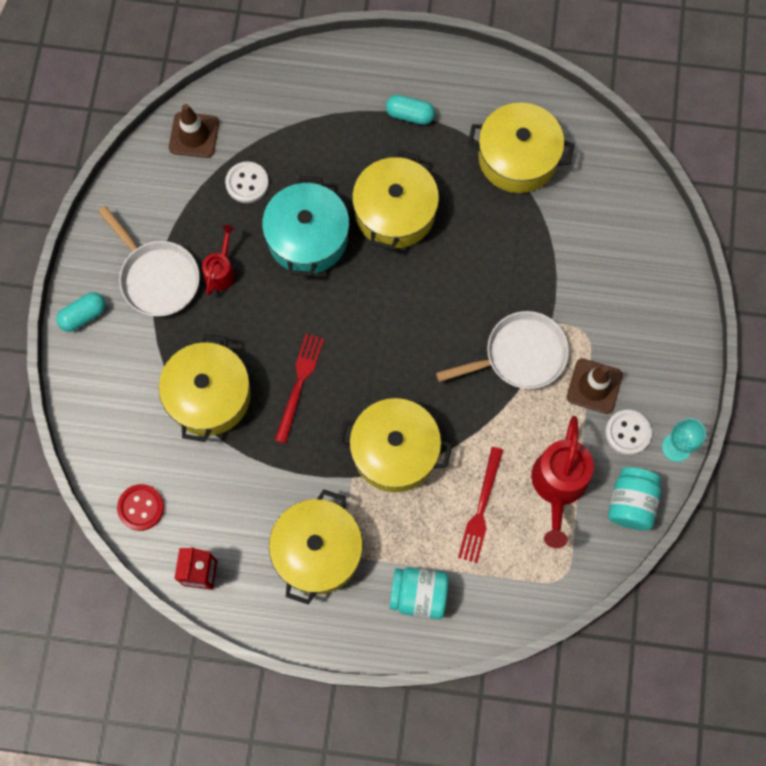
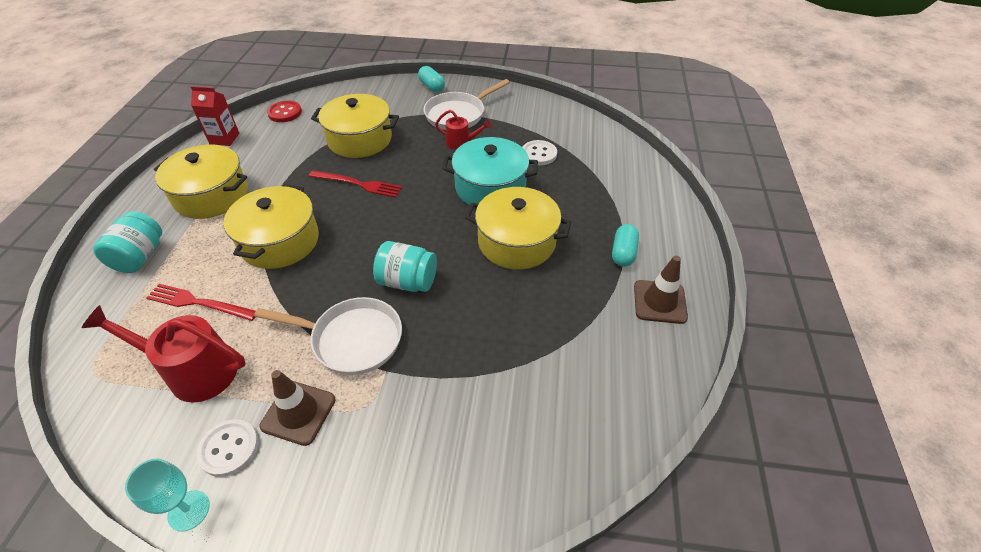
camera: 90 degrees right, 25 degrees down
brown traffic cone [169,104,219,158] -> brown traffic cone moved to [634,256,688,324]
white pan [436,311,569,389] -> white pan turned 60 degrees counterclockwise [254,297,402,375]
yellow pot [468,103,574,193] -> none
turquoise jar [608,467,661,530] -> turquoise jar moved to [373,241,437,292]

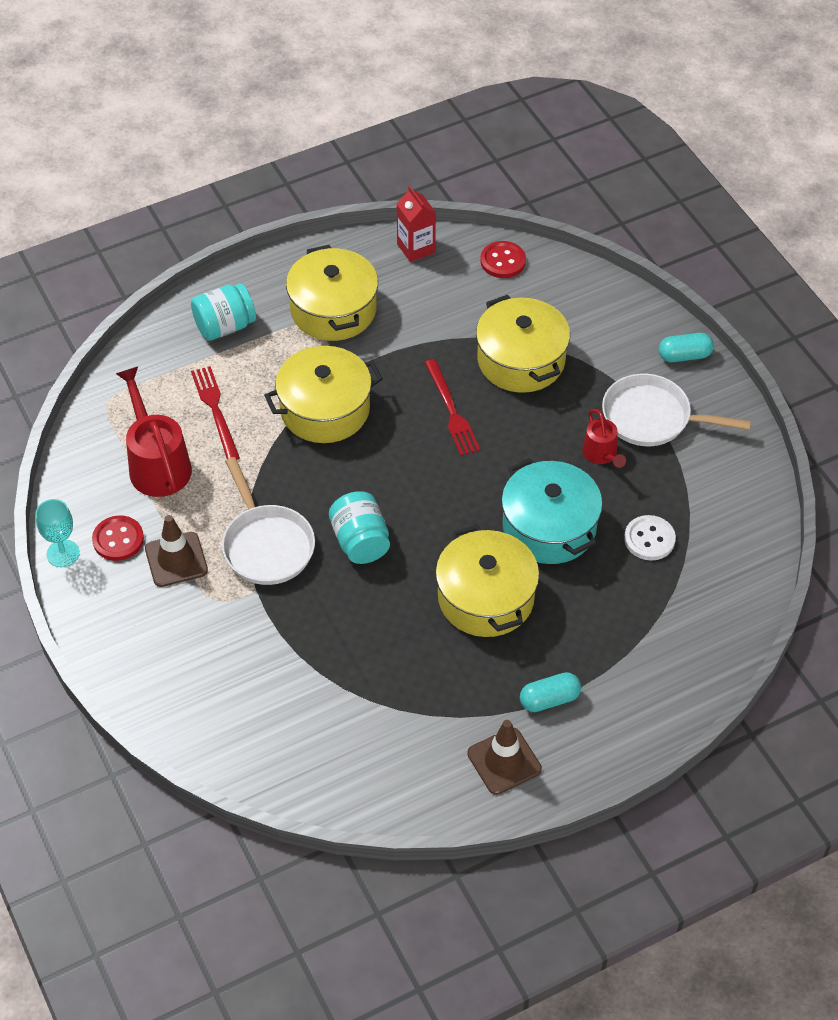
camera: 55 degrees right, 5 degrees up
white button [196,419,259,477] -> red button [92,515,144,561]
turquoise capsule [418,66,445,92] -> turquoise capsule turned 60 degrees clockwise [658,333,714,362]

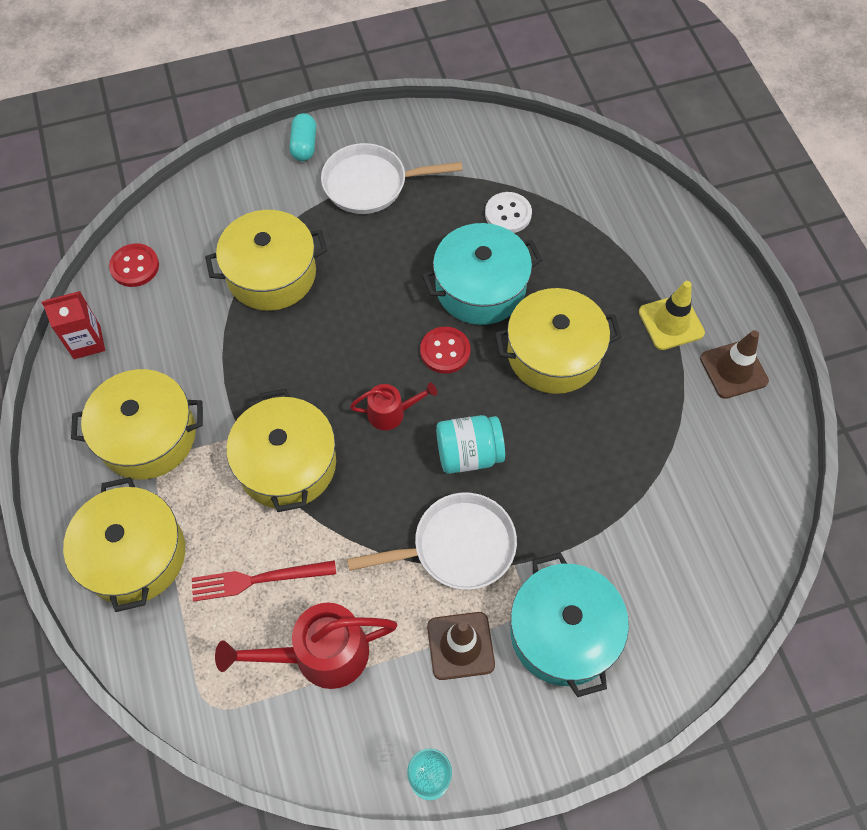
camera: 80 degrees left, 10 degrees up
red button [92,515,144,561] -> red button moved to [420,327,470,373]
turquoise jar [191,283,256,341] -> yellow pot [63,477,185,612]
red fork [424,359,480,456] -> none
turquoise capsule [520,672,581,712] -> yellow traffic cone [639,281,705,350]
red watering can [582,409,626,468] -> red watering can moved to [350,382,437,430]
white pan [602,374,751,446] -> white pan turned 60 degrees clockwise [321,143,462,214]
none -> turquoise pot [510,552,629,697]

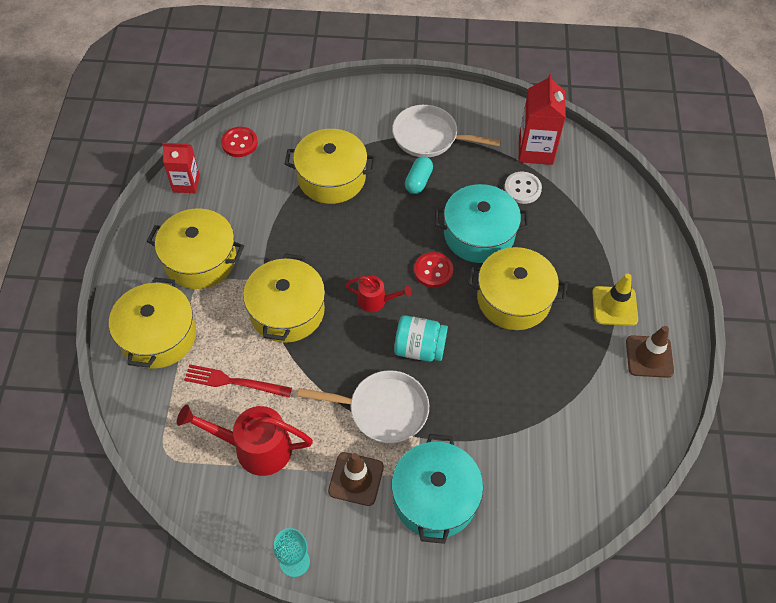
camera: 20 degrees right, 5 degrees down
turquoise capsule [290,113,316,161] -> turquoise capsule moved to [405,156,433,194]
none -> red carton [519,73,566,165]

